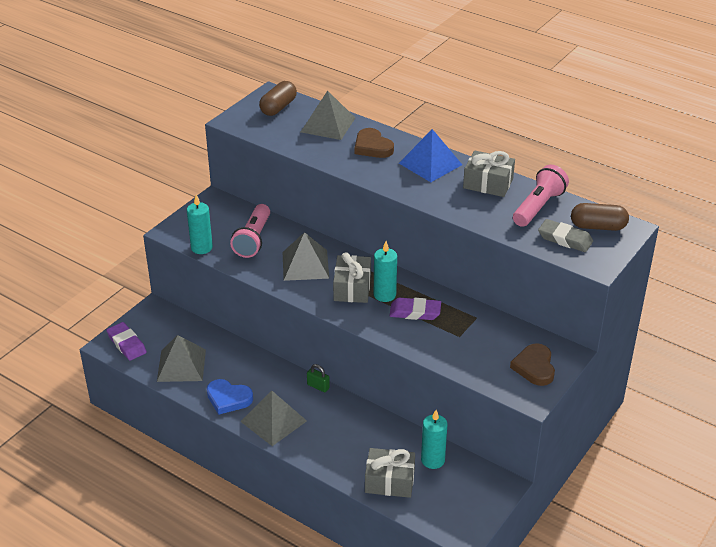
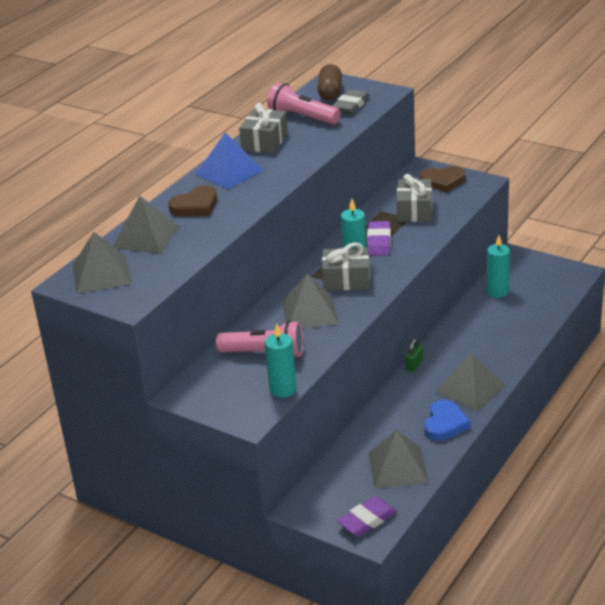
camera: 90 degrees left, 5 degrees down
brown capsule [259,81,297,116] -> grey pyramid [72,232,132,294]
grey gift [365,448,415,498] -> grey gift moved to [397,174,432,222]

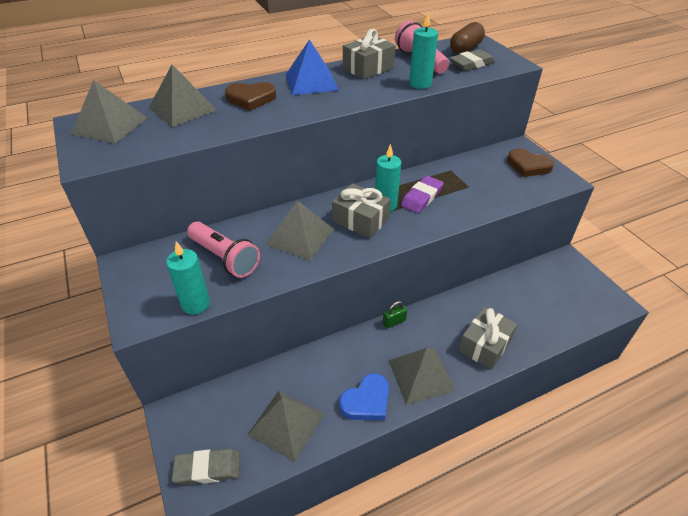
camera: 30 degrees right, 10 degrees up
purple eraser [337,496,397,537] -> grey eraser [172,449,240,485]
grey gift [397,174,432,222] -> grey gift moved to [459,307,517,370]
turquoise candle [486,235,510,298] -> turquoise candle moved to [409,11,438,89]

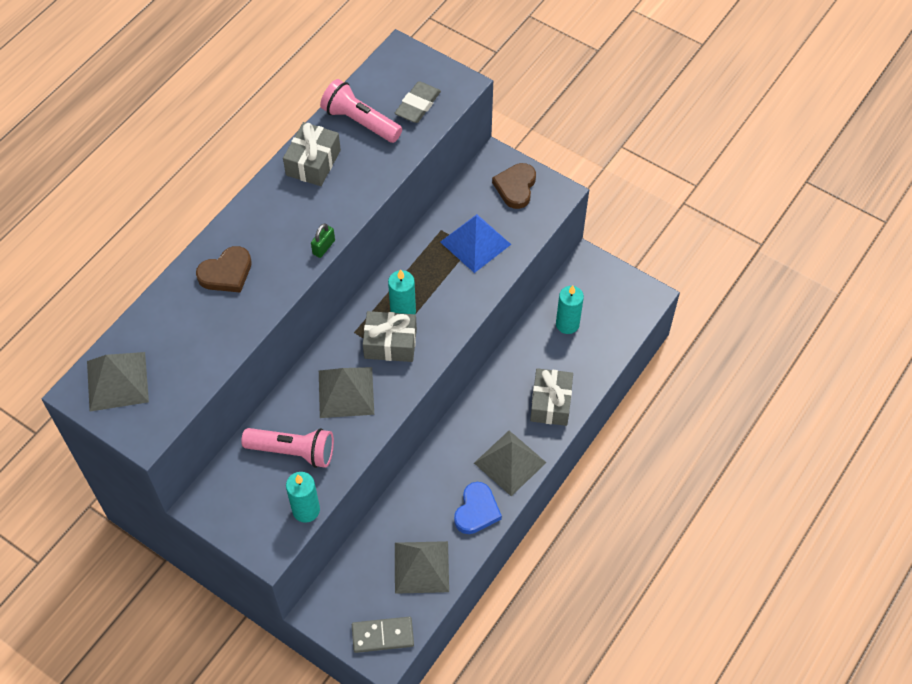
camera: 30 degrees left, 15 degrees up
grey pyramid [149,65,217,127] -> none
grey eraser [172,449,240,485] -> grey domino [352,617,414,653]
blue pyramid [286,39,338,95] -> blue pyramid moved to [440,214,511,273]
green padlock [383,301,407,329] -> green padlock moved to [311,223,335,258]
purple eraser [401,176,444,213] -> none
turquoise candle [409,11,438,89] -> turquoise candle moved to [556,285,584,334]
brown capsule [450,22,485,54] -> none
brown heart [507,148,554,177] -> brown heart turned 105 degrees clockwise [492,163,536,209]

